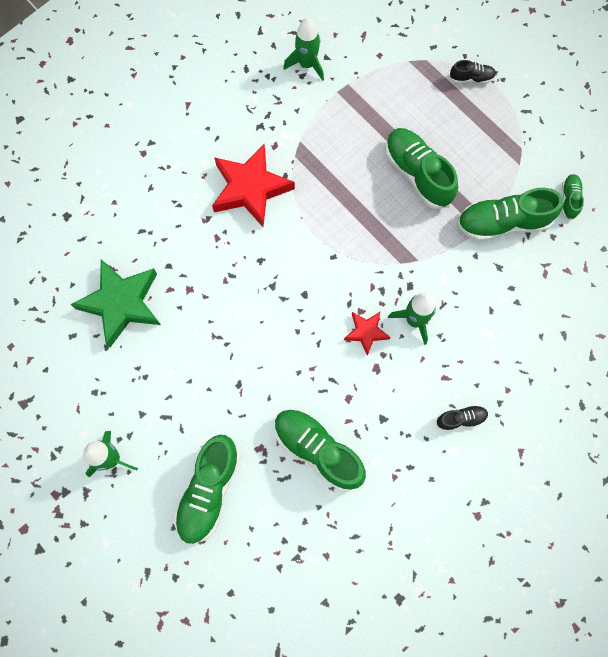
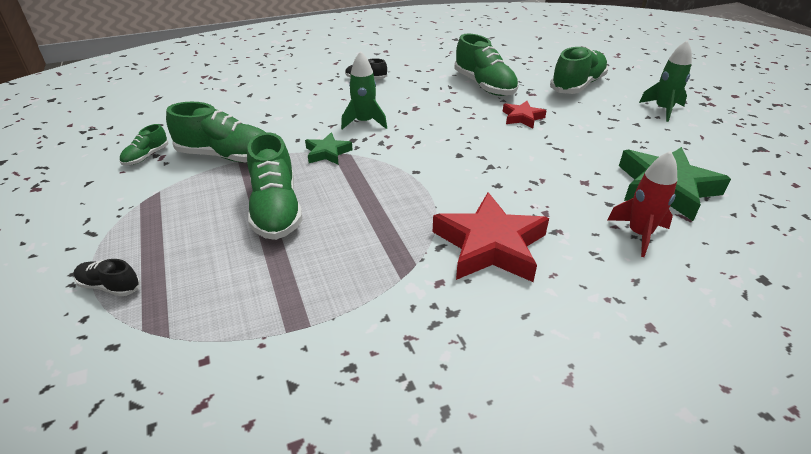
camera: 160 degrees left, 35 degrees down
green rocket [283,18,324,81] -> none
red star [344,312,391,356] -> red star moved to [502,101,546,128]
none -> green star [305,133,353,165]
none -> red rocket [607,151,677,257]

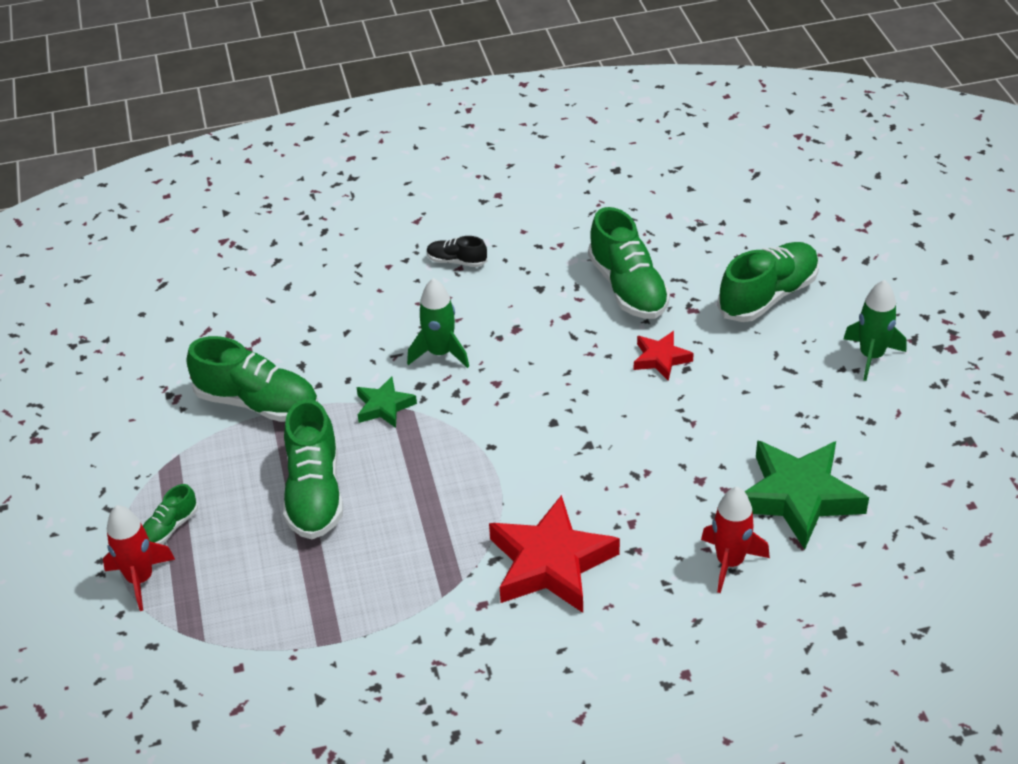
camera: 10 degrees right, 5 degrees up
black shoe [74,259,140,296] -> red rocket [103,505,175,611]
green shoe [120,124,168,165] -> green shoe moved to [143,484,198,544]

